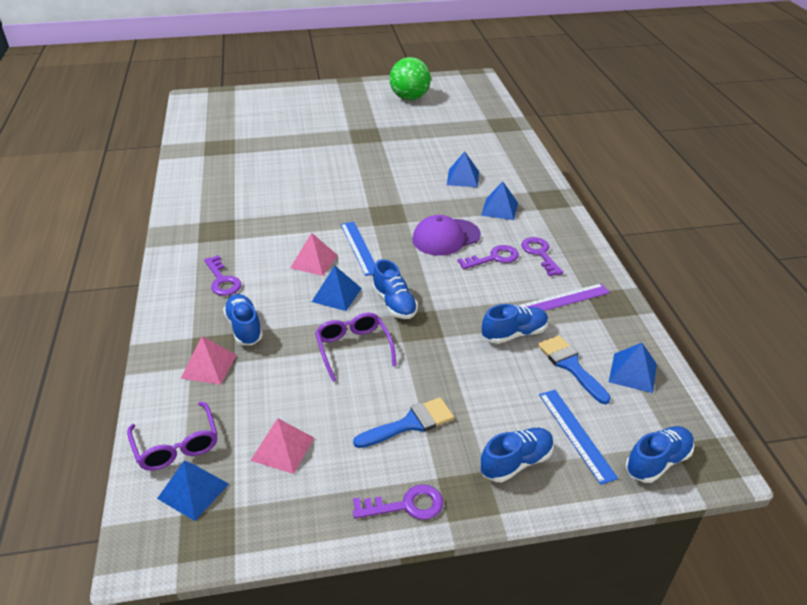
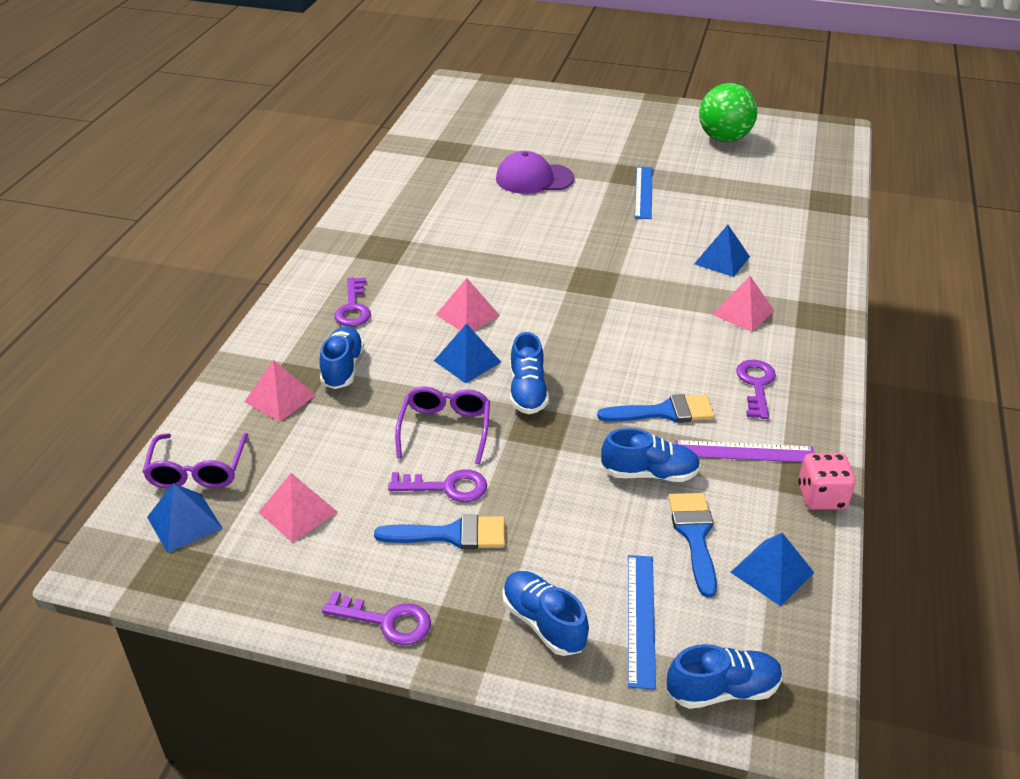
camera: 25 degrees right, 0 degrees up
blue ruler [341,222,375,276] -> blue ruler moved to [635,167,653,219]
purple cap [412,215,481,256] -> purple cap moved to [496,151,574,194]
purple key [457,245,519,269] -> purple key moved to [388,469,487,502]
blue shoe [480,428,554,482] -> blue shoe turned 120 degrees counterclockwise [503,571,589,656]
blue pyramid [481,181,518,220] -> pink pyramid [712,276,774,332]
none -> blue brush [597,394,715,423]
none -> pink dice [798,453,856,510]

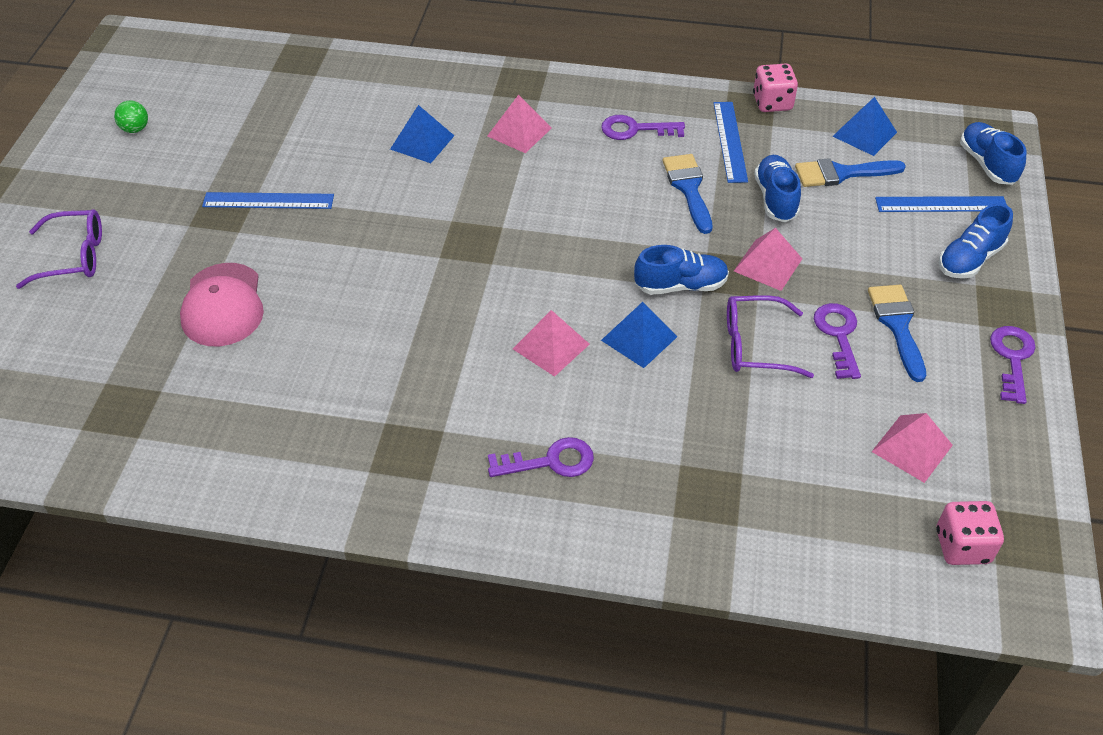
camera: 95 degrees left, 10 degrees up
purple glasses [143,433,248,489] -> purple glasses moved to [16,209,102,289]
blue pyramid [147,483,223,553] -> pink dice [937,501,1004,565]
pink pyramid [244,360,316,422] -> pink pyramid moved to [734,228,802,291]
blue shoe [319,326,364,389] -> none
purple cap [496,151,574,194] -> pink cap [180,263,264,346]
purple ruler [675,440,814,462] -> blue ruler [714,102,748,183]
green ball [699,83,757,142] -> green ball [114,101,148,133], size x0.43

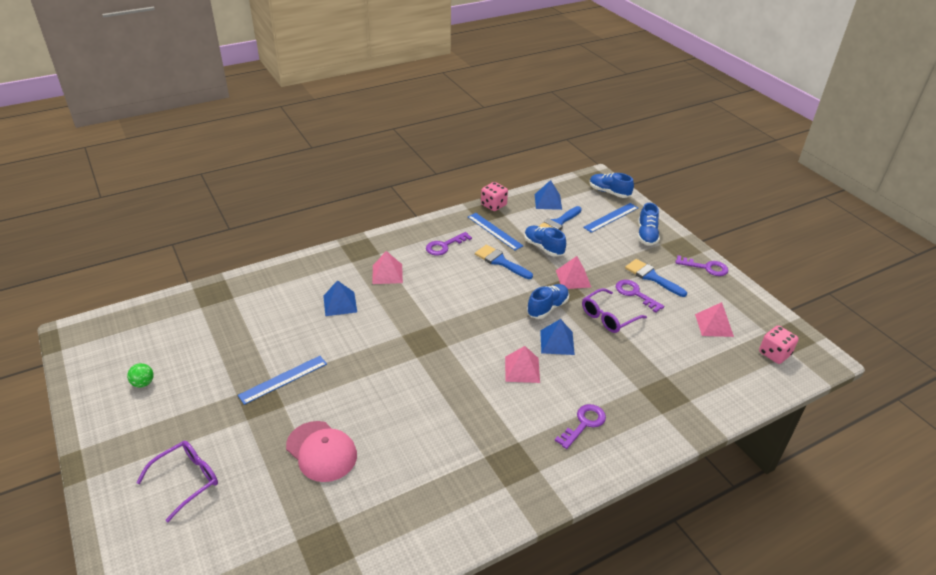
camera: 40 degrees left, 10 degrees down
purple key [990,326,1036,404] -> purple key turned 135 degrees clockwise [675,255,729,276]

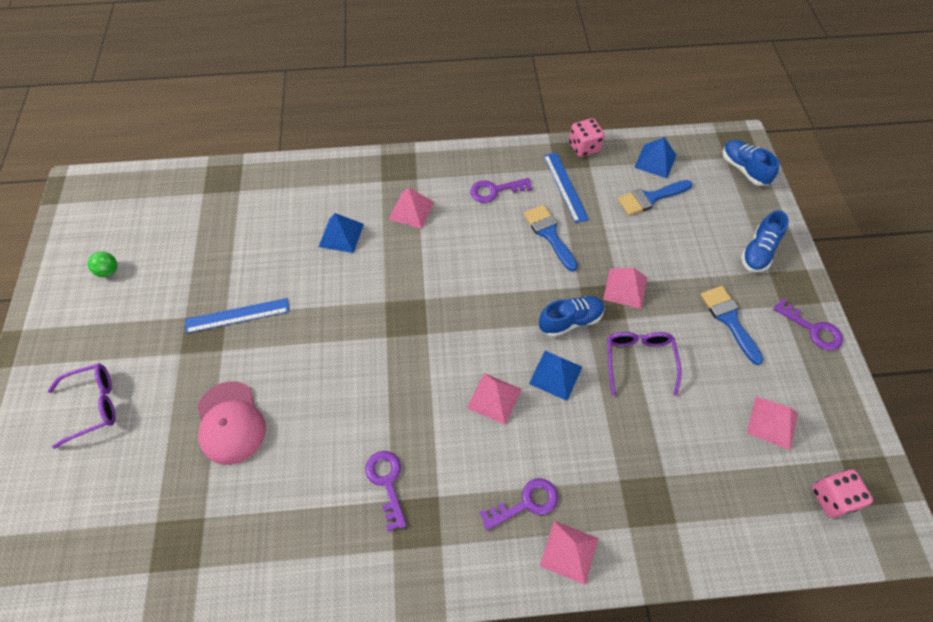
camera: 25 degrees right, 20 degrees up
blue shoe [524,226,566,257] -> none
purple glasses [582,288,647,333] -> purple glasses turned 105 degrees clockwise [607,332,682,396]
blue ruler [583,203,638,233] -> none
purple key [616,280,664,313] -> purple key moved to [365,451,407,531]
none -> pink pyramid [540,521,599,585]

